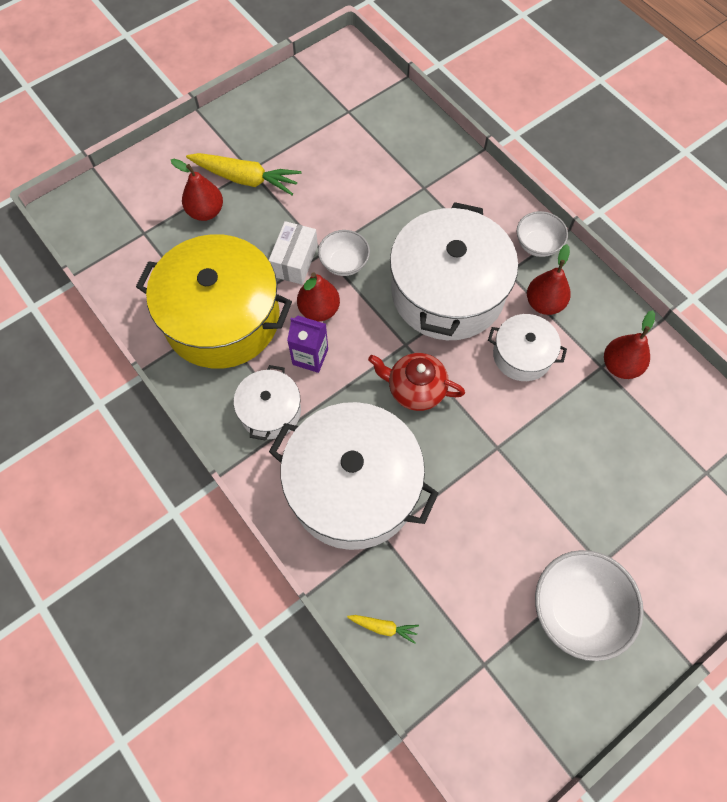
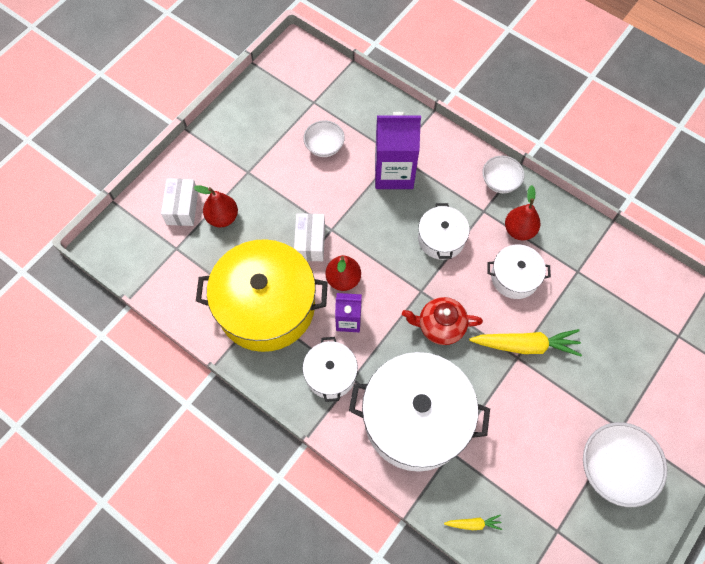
camera: 15 degrees left, 0 degrees up
yellow carrot [186,153,301,195] -> yellow carrot moved to [469,329,582,357]
white bowl [318,230,370,276] -> white bowl moved to [303,120,345,157]
white pot [390,202,518,340] -> white pot [418,203,470,260], size x0.50
red pear [604,310,655,379] -> none
none -> white box [161,178,198,226]
none -> purple carton [375,112,421,189]

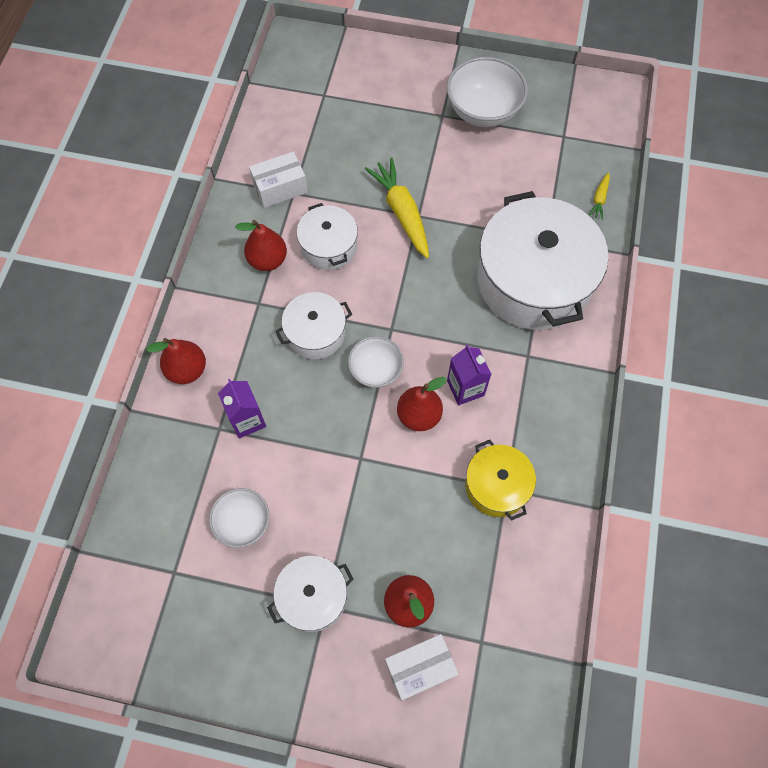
camera: 115 degrees left, 0 degrees up
yellow pot [196,239,328,352] -> yellow pot [465,440,536,521], size x0.50
white box [294,213,325,261] -> white box moved to [249,151,308,208]
white pot [303,337,358,402] -> white pot moved to [267,556,354,632]
purple carton [375,112,421,189] -> purple carton [218,379,266,439], size x0.57
red teapot [402,297,483,345] -> none
yellow carrot [444,515,502,530] -> yellow carrot turned 135 degrees counterclockwise [588,172,610,220]
white bowl [482,156,525,193] -> white bowl moved to [348,336,404,388]
none -> red pear [146,338,206,384]

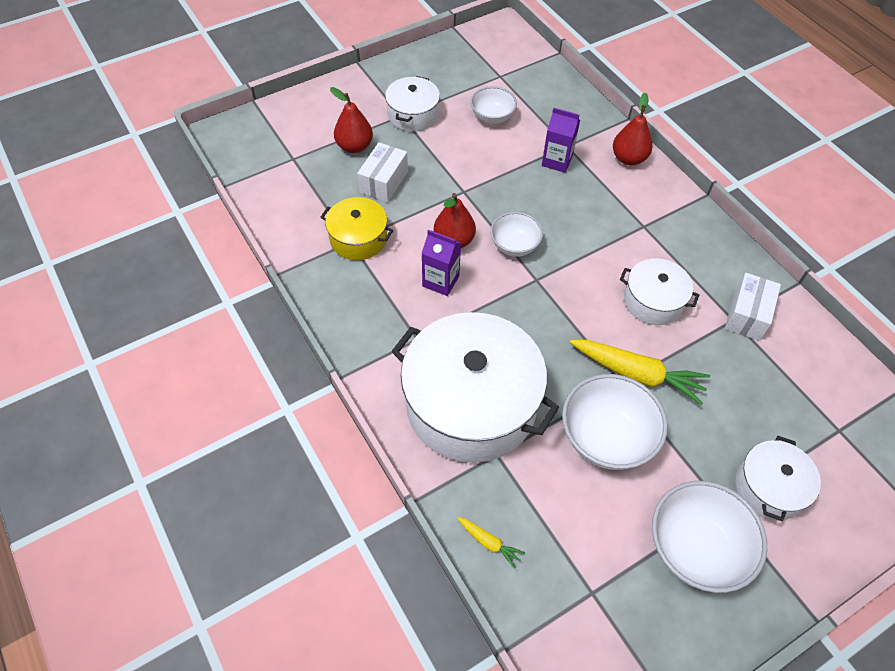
camera: 135 degrees right, 10 degrees down
red pear [235,220,287,271] -> none
white pot [276,292,352,359] -> white pot moved to [735,436,821,521]
white box [385,634,459,701] -> white box moved to [357,142,408,202]
yellow carrot [588,172,610,220] -> yellow carrot turned 150 degrees clockwise [457,517,525,569]
none -> white bowl [562,374,668,470]

